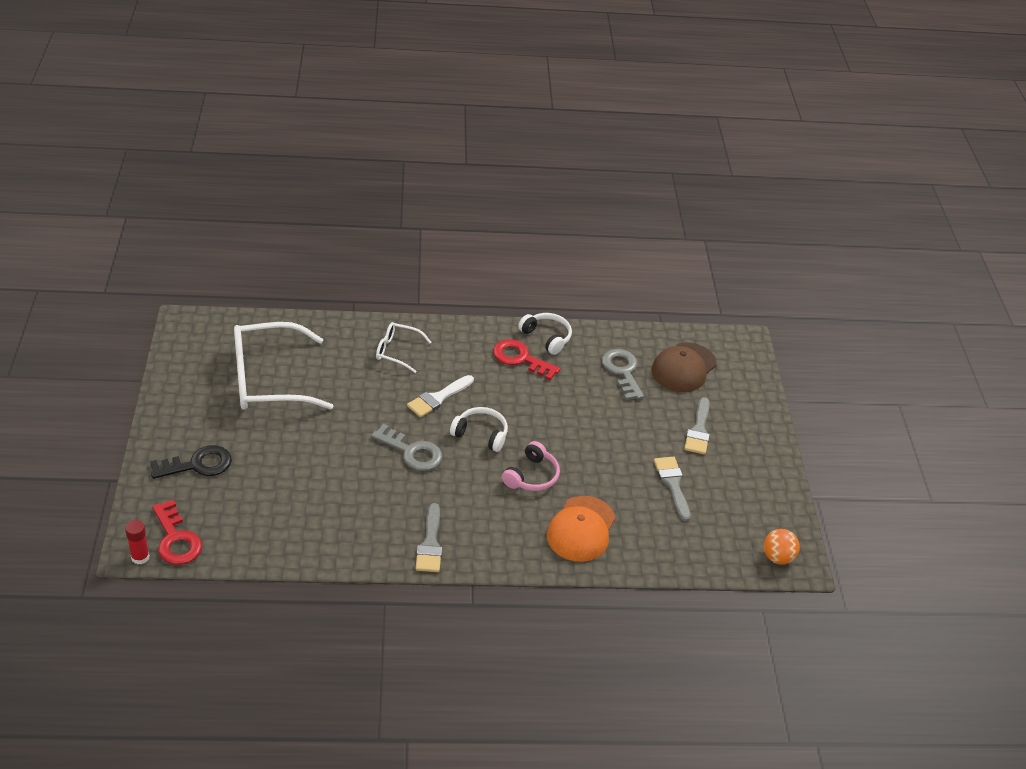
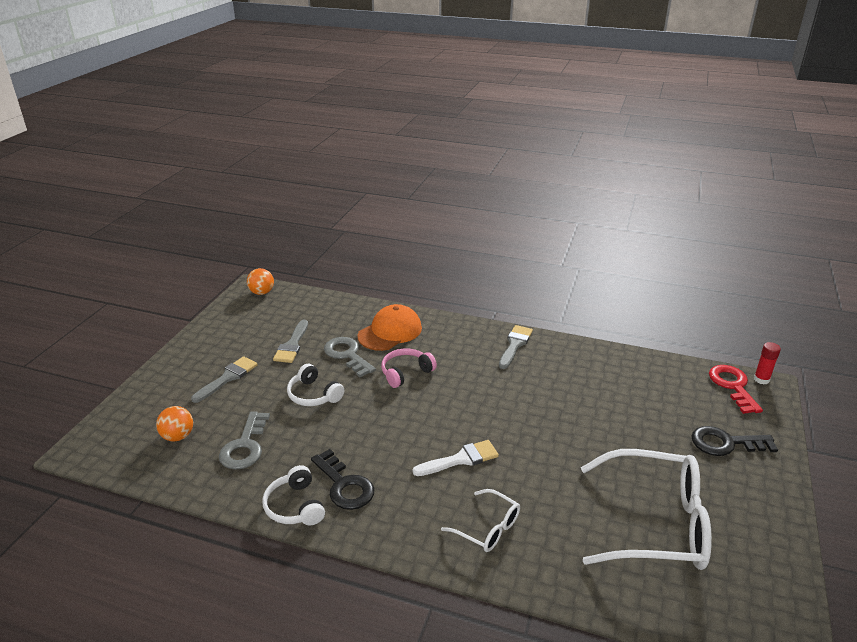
camera: 155 degrees left, 10 degrees down
grey key [371,424,442,471] -> grey key moved to [324,337,376,377]
white headphones [450,407,508,452] -> white headphones moved to [287,364,344,406]
red key [493,339,560,380] -> black key [311,449,374,510]
brown cap [652,342,717,392] -> orange ball [156,406,193,442]

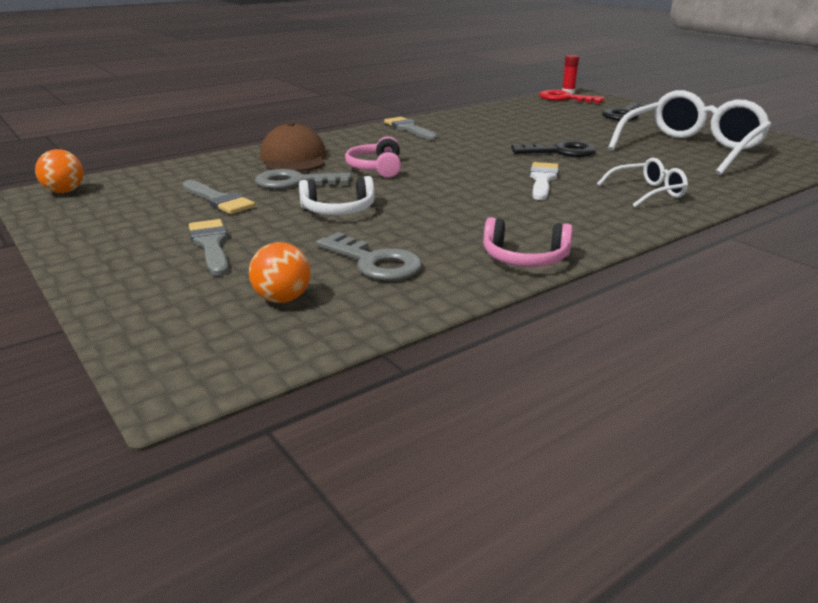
camera: 55 degrees left, 5 degrees down
white headphones [262,465,325,525] -> pink headphones [483,217,573,267]
black key [311,449,374,510] -> black key moved to [511,141,596,157]
orange cap [357,304,422,351] -> brown cap [260,122,326,172]

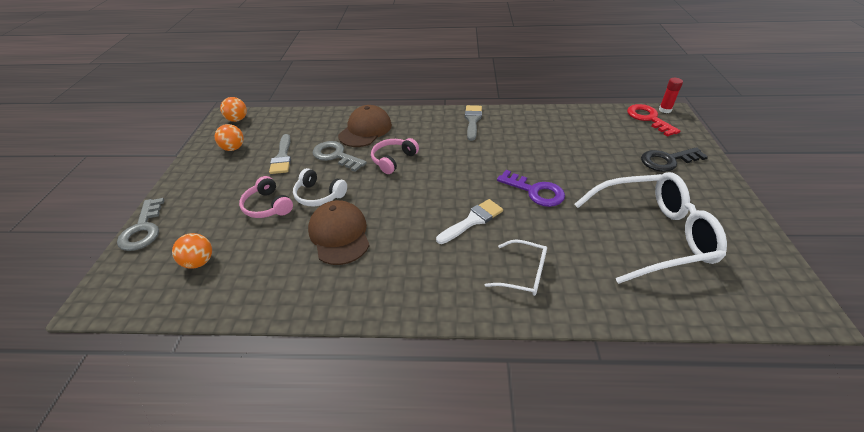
camera: 40 degrees right, 15 degrees up
grey brush [189,219,229,276] -> none
grey key [316,232,422,281] -> grey key moved to [117,198,164,251]
pink headphones [483,217,573,267] -> pink headphones moved to [239,176,293,218]
black key [511,141,596,157] -> purple key [497,170,565,207]
none -> orange ball [215,124,244,151]
none -> brown cap [308,200,370,265]

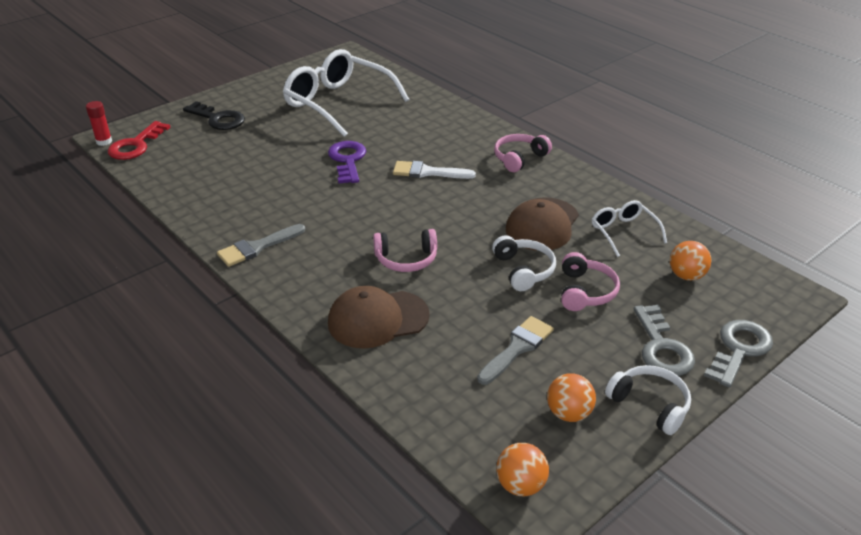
camera: 135 degrees left, 5 degrees down
grey key [313,141,367,172] -> grey key moved to [634,305,695,376]
white glasses [485,239,547,296] -> white glasses moved to [592,200,667,257]
none -> pink headphones [494,134,552,172]
none -> white headphones [605,365,691,435]

